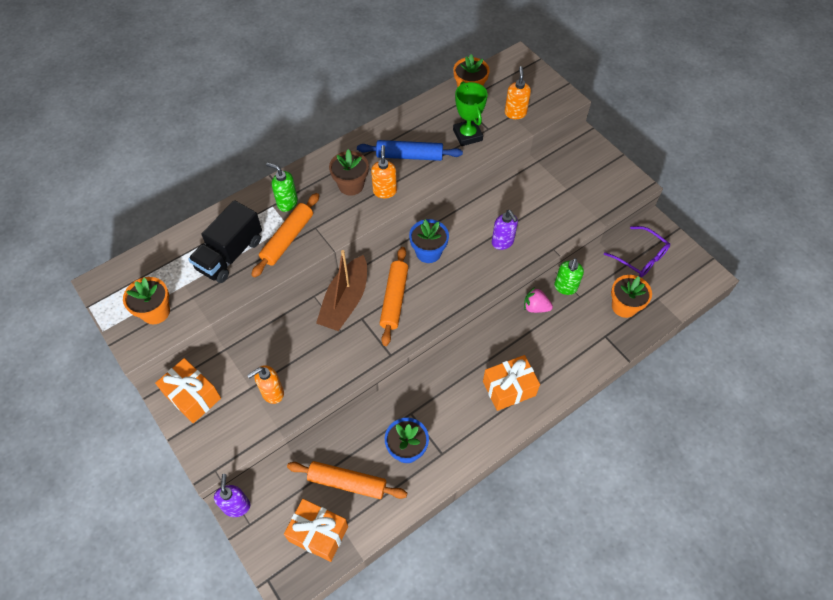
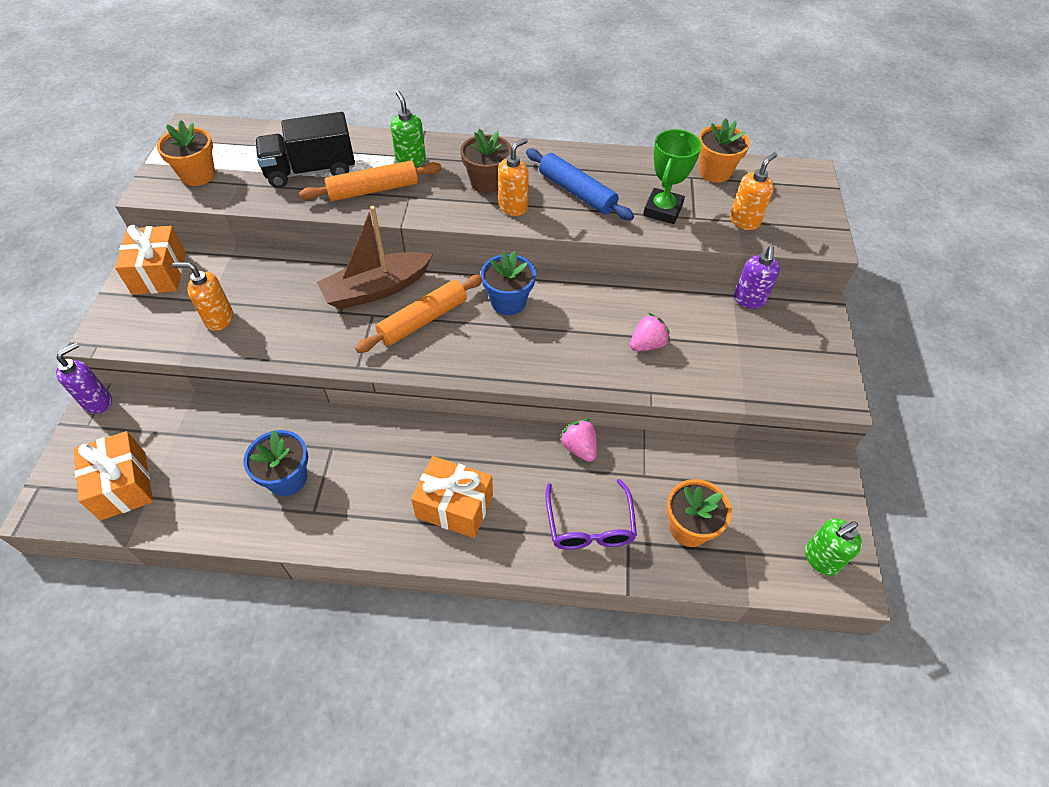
camera: 40 degrees right, 5 degrees down
orange rolling pin [287,461,407,499] -> none
purple soap dispenser [492,210,518,250] -> purple soap dispenser moved to [734,246,780,308]
green soap dispenser [554,258,584,295] -> green soap dispenser moved to [805,519,862,576]
purple glasses [604,226,670,277] -> purple glasses moved to [546,479,637,550]
none -> pink strawberry [630,313,670,351]

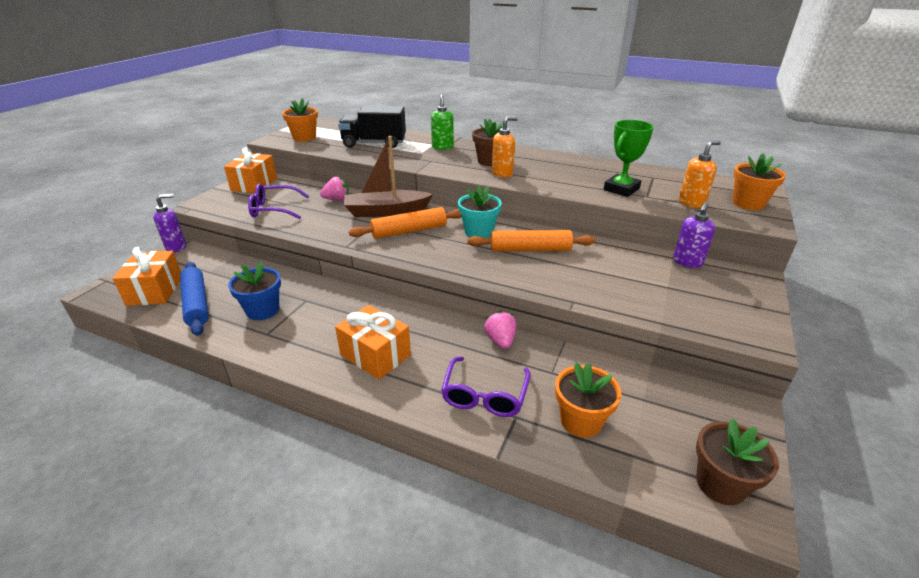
camera: 20 degrees right, 20 degrees down
orange soap dispenser [172,262,233,331] -> purple glasses [248,183,309,219]
orange rolling pin [299,160,442,201] -> orange rolling pin moved to [468,230,595,251]
blue flower pot [481,251,536,315] -> turquoise flower pot [458,185,502,238]
blue rolling pin [526,148,634,220] -> blue rolling pin moved to [180,262,209,336]
pink strawberry [630,313,670,351] -> pink strawberry moved to [320,176,349,200]
orange flower pot [699,118,750,183] -> orange flower pot moved to [733,153,786,210]
green soap dispenser [805,519,862,576] -> brown flower pot [696,418,779,505]

